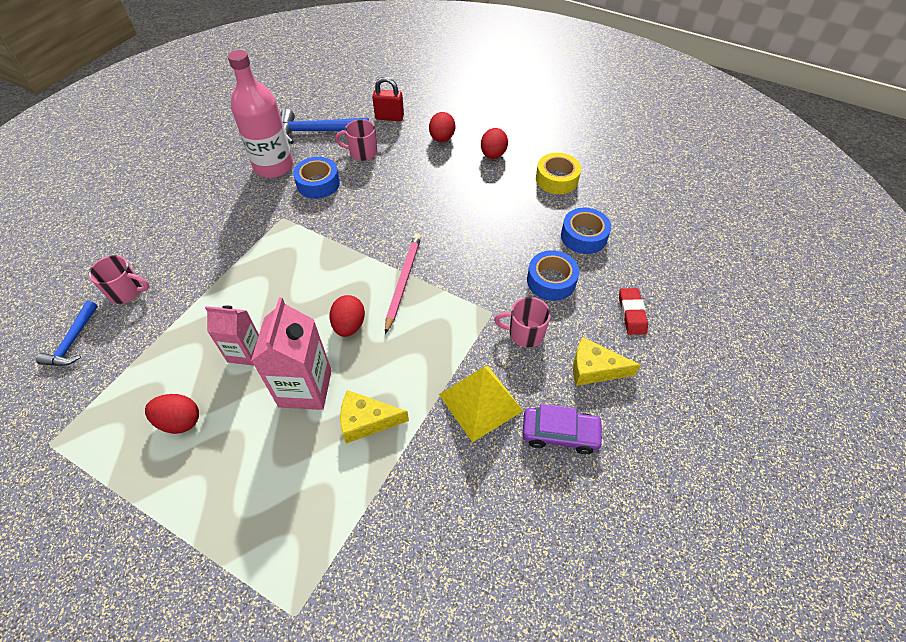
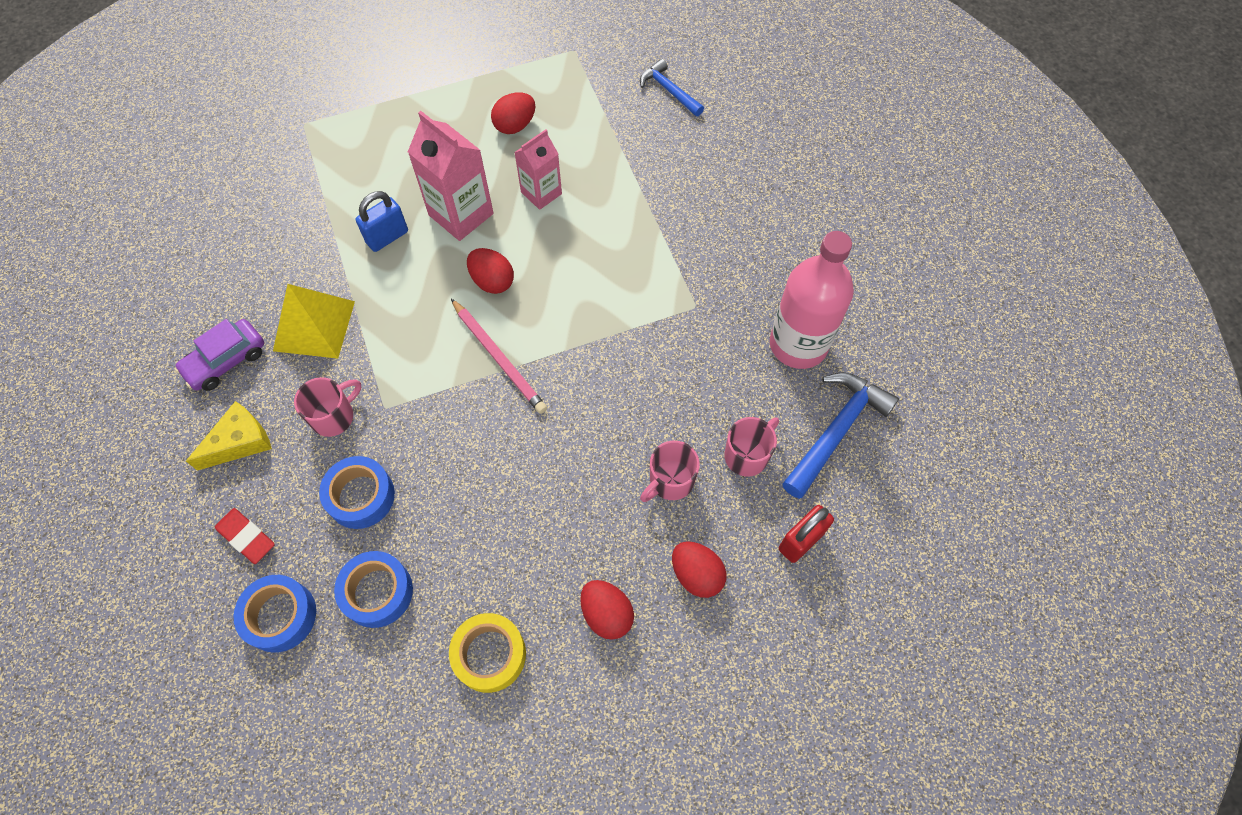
camera: 130 degrees right, 10 degrees up
pink mug [89,255,150,304] -> pink mug moved to [640,441,700,502]
blue tape [293,157,340,199] -> blue tape moved to [233,575,316,653]
yellow cheese [340,390,409,444] -> blue padlock [356,191,408,252]

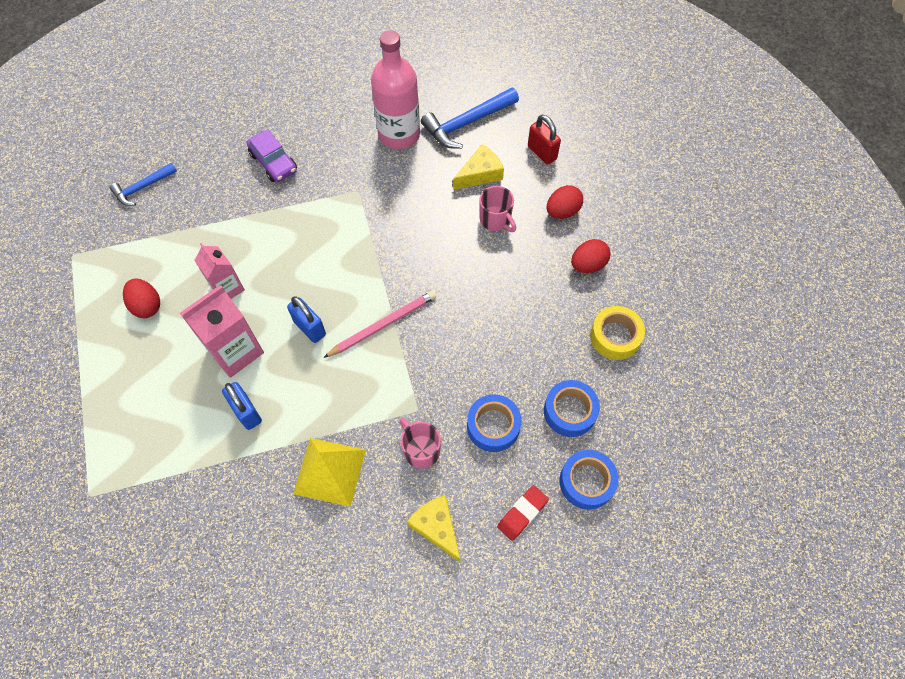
camera: 85 degrees left, 0 degrees up
purple car [174,319,264,391] -> purple car moved to [246,129,297,182]
red egg [467,248,514,294] -> blue padlock [287,296,326,343]
pink mug [724,417,779,477] -> yellow cheese [453,144,504,190]
blue hammer [782,373,899,499] -> blue hammer turned 75 degrees counterclockwise [421,87,519,149]

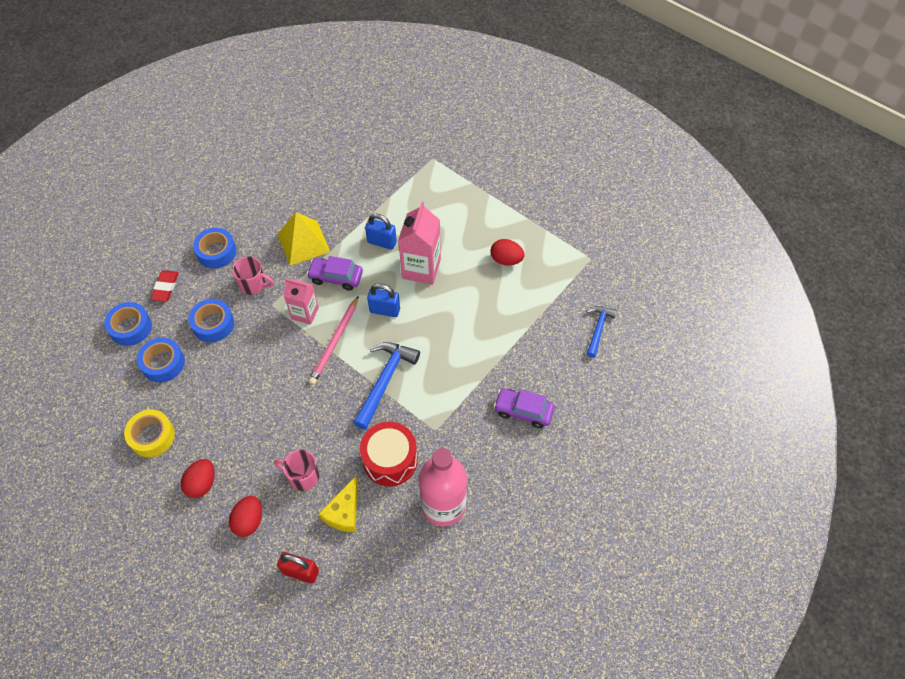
camera: 145 degrees right, 5 degrees down
pink carton [194,243,245,299] -> pink carton moved to [284,279,319,325]
yellow cheese [407,495,461,562] -> blue tape [193,228,237,269]
blue hammer [421,87,519,149] -> blue hammer moved to [353,342,420,430]
none -> purple car [307,256,363,291]
none -> red drum [360,422,418,486]

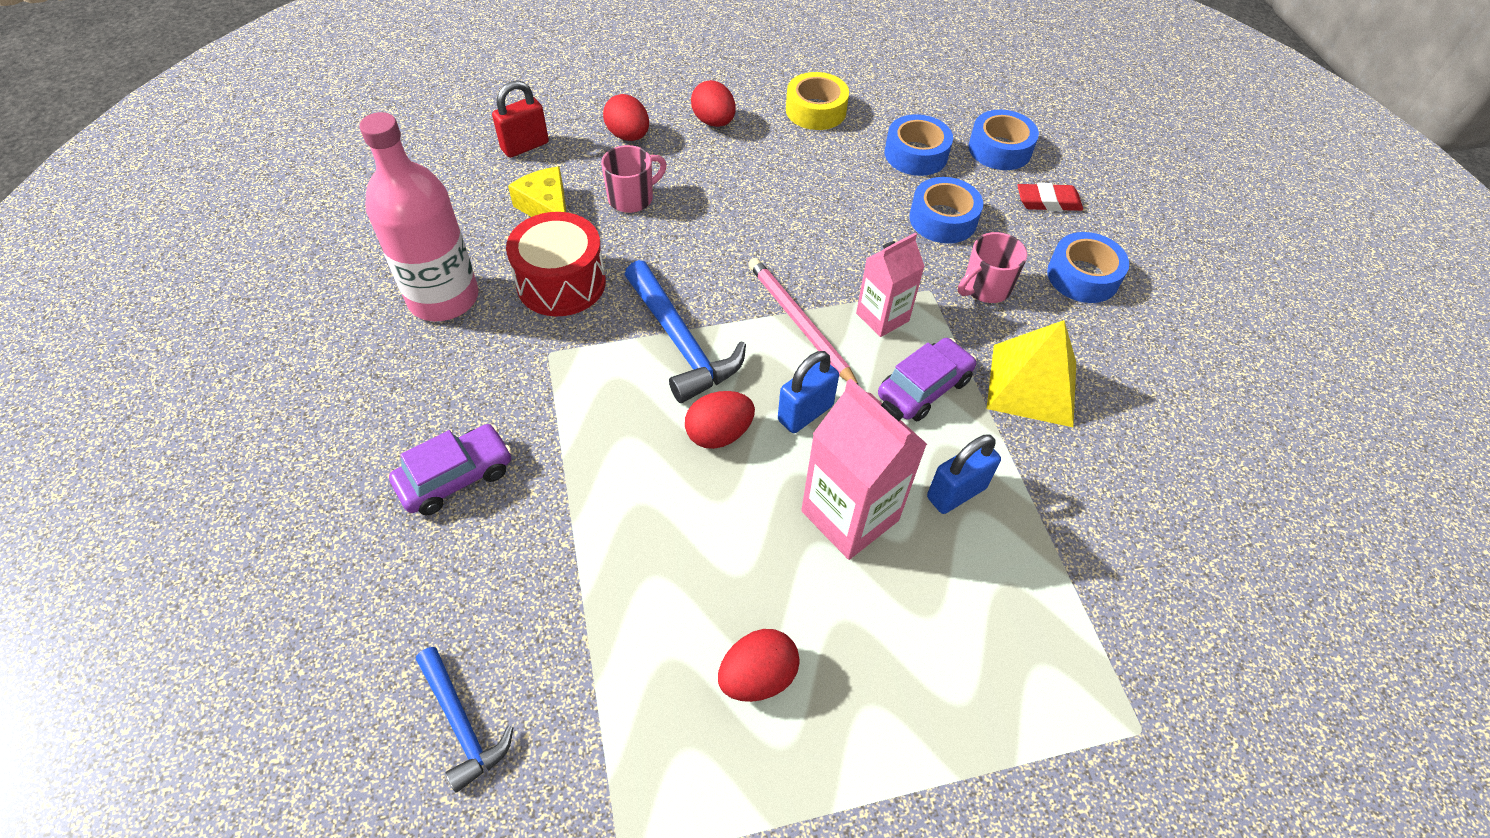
camera: 125 degrees right, 5 degrees down
red eraser [150,270,179,302] -> red eraser turned 45 degrees counterclockwise [1017,183,1083,211]
none -> red egg [685,391,755,449]

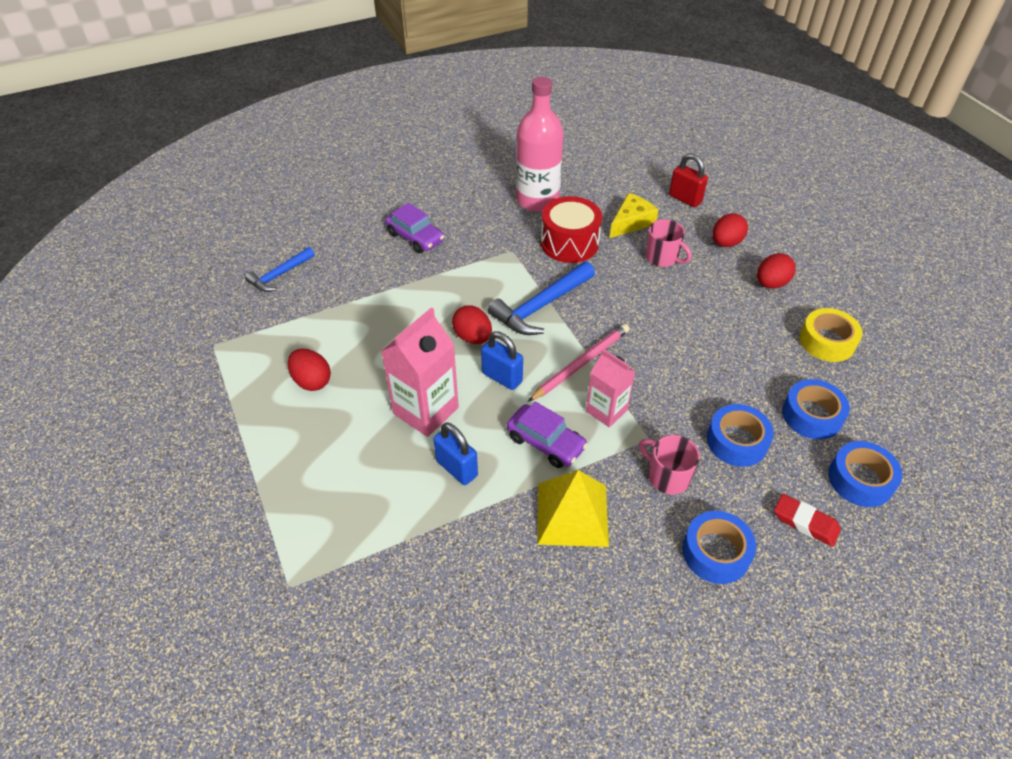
camera: 80 degrees right, 5 degrees down
red eraser [1017,183,1083,211] -> red eraser turned 45 degrees counterclockwise [774,494,841,547]

